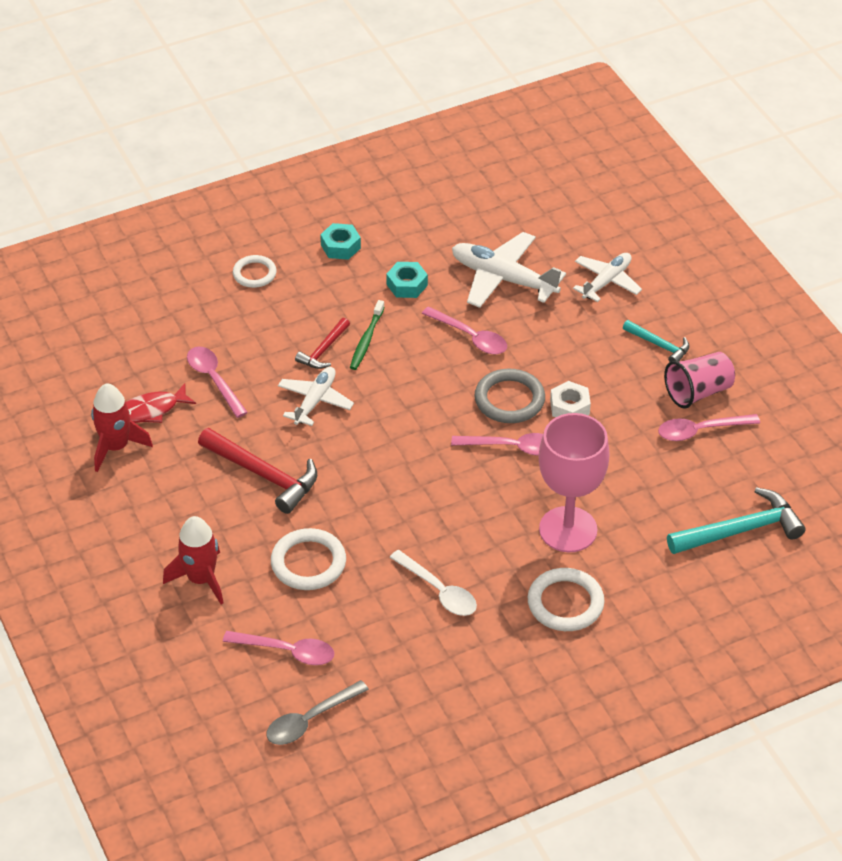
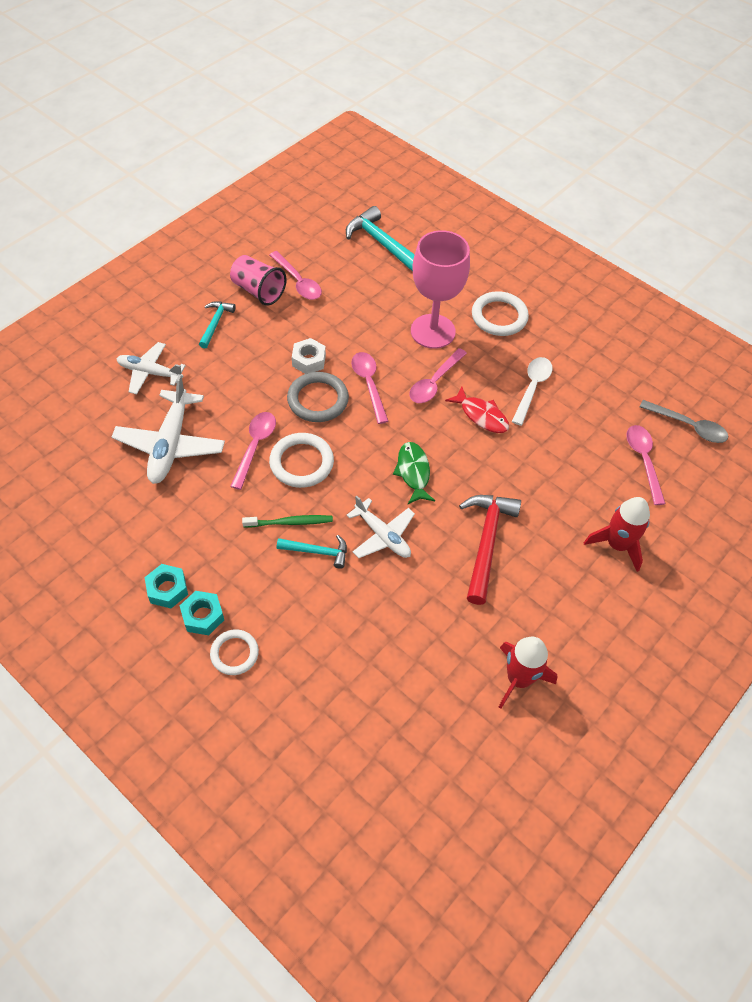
camera: 115 degrees left, 10 degrees up
red fish [126,383,196,423] -> red fish moved to [445,386,509,433]
pink spoon [187,347,248,418] -> pink spoon moved to [409,348,467,403]
white ring [271,528,346,590] -> white ring moved to [269,433,334,488]
white plane [278,367,354,426] -> white plane turned 135 degrees counterclockwise [347,495,415,558]
red hammer [295,318,350,369] -> turquoise hammer [277,535,347,569]
turquoise nut [386,262,428,298] -> turquoise nut moved to [180,591,224,635]
none -> green fish [393,442,435,504]

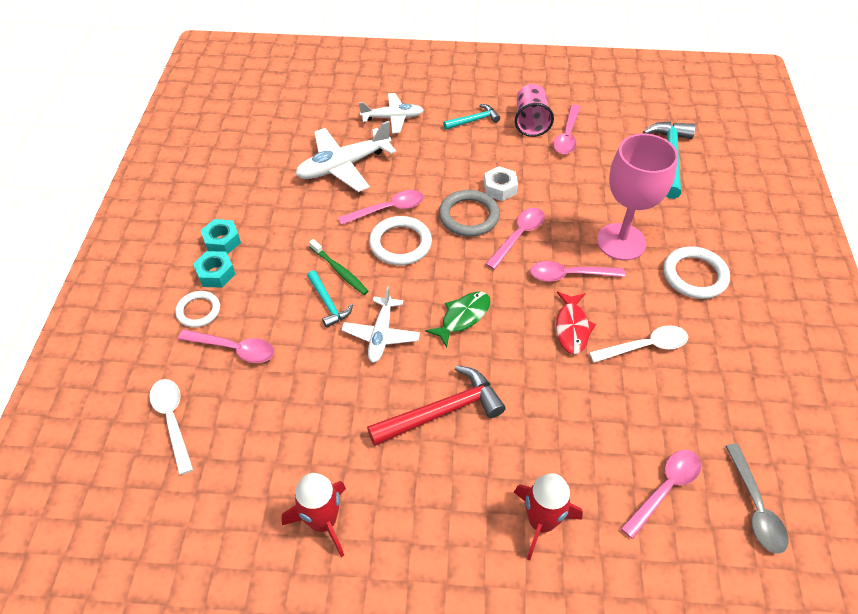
camera: 55 degrees right, 5 degrees down
white plane [117,342,186,395] -> white plane turned 105 degrees clockwise [359,93,424,134]
none -> white spoon [149,379,193,475]
none -> pink spoon [178,330,274,363]

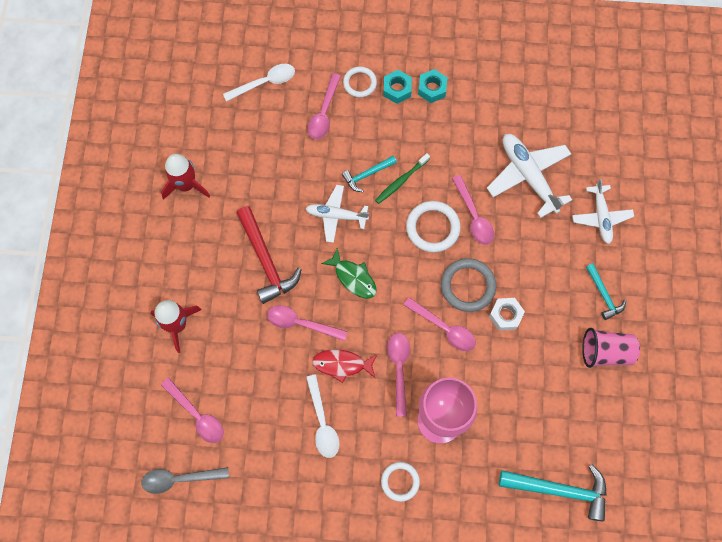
camera: 90 degrees right, 20 degrees up
pink spoon [553,105,580,154] -> pink spoon moved to [267,305,348,341]
white ring [664,246,730,299] -> white ring [381,462,420,502], size x0.66

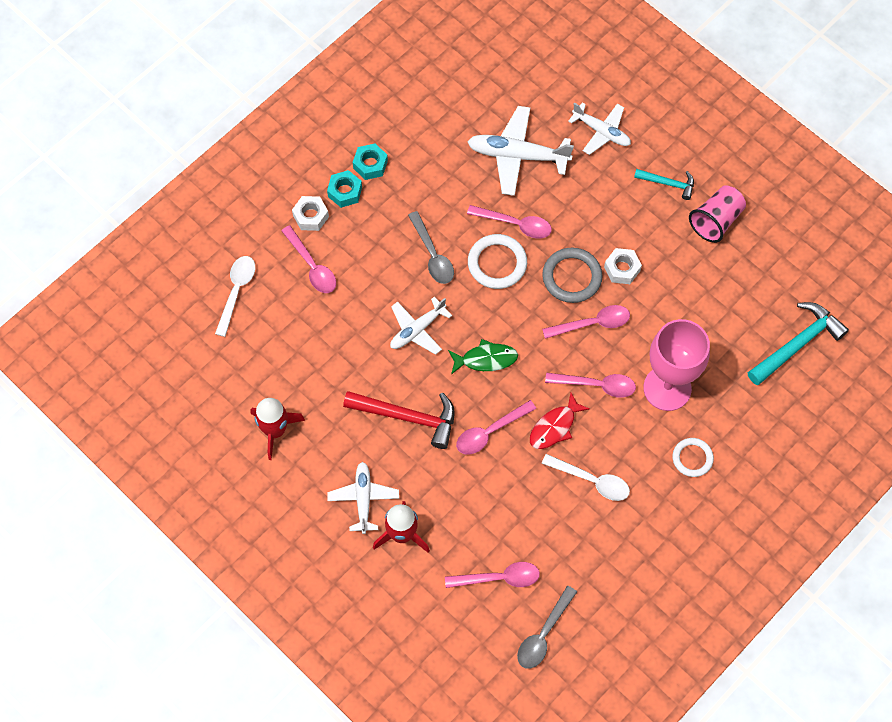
camera: 50 degrees left, 5 degrees down
turquoise hammer [342,156,397,192] -> none
white ring [343,66,377,98] -> white nut [292,196,329,231]
green toothbrush [375,153,430,204] -> grey spoon [408,211,454,284]
pink spoon [387,333,410,417] -> pink spoon turned 150 degrees clockwise [545,373,636,398]
none -> white plane [327,462,399,534]

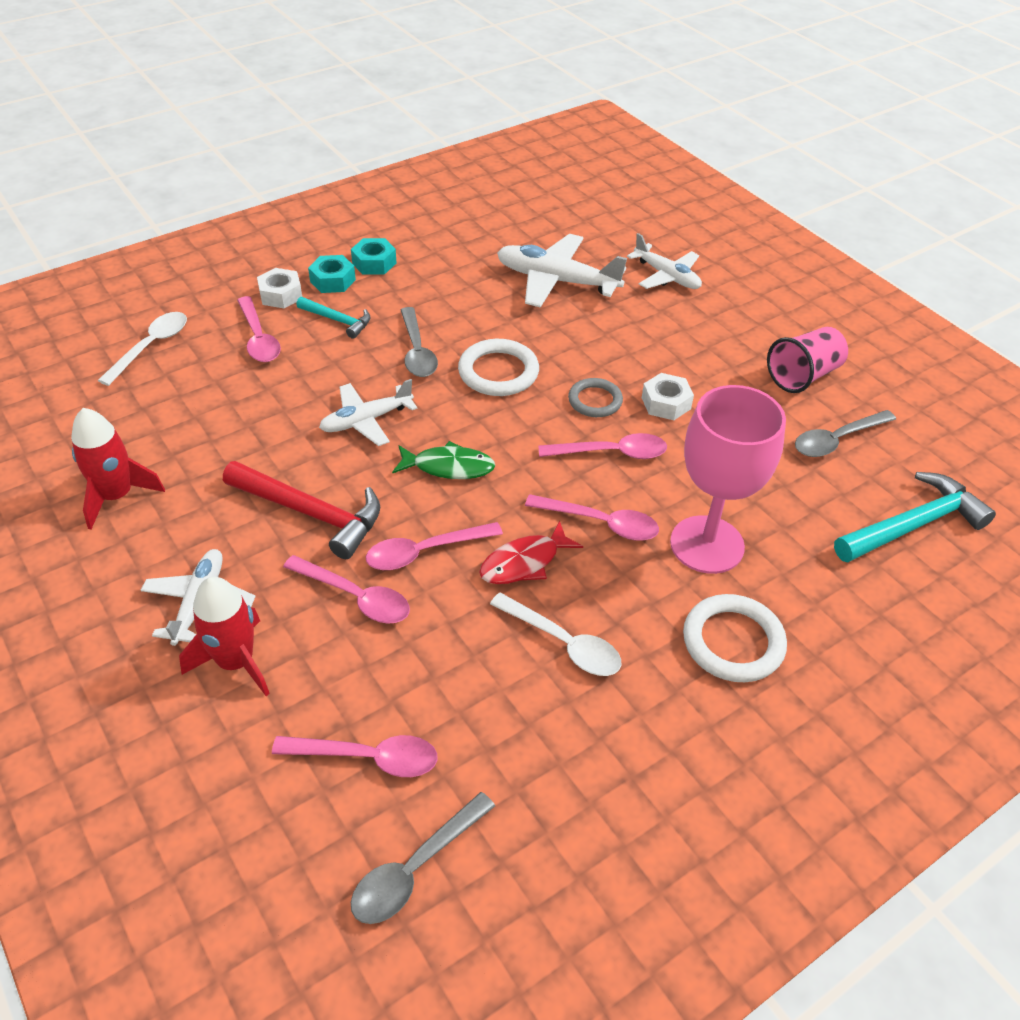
camera: 10 degrees right, 20 degrees down
pink spoon [467,205,552,239] -> pink spoon moved to [283,555,410,624]
grey ring [542,248,603,303] -> grey ring [568,378,623,417], size x0.66
turquoise hammer [634,169,694,200] -> turquoise hammer moved to [296,297,371,339]
white ring [672,438,714,477] -> white ring [683,594,787,682], size x1.52
none -> grey spoon [795,410,896,457]

